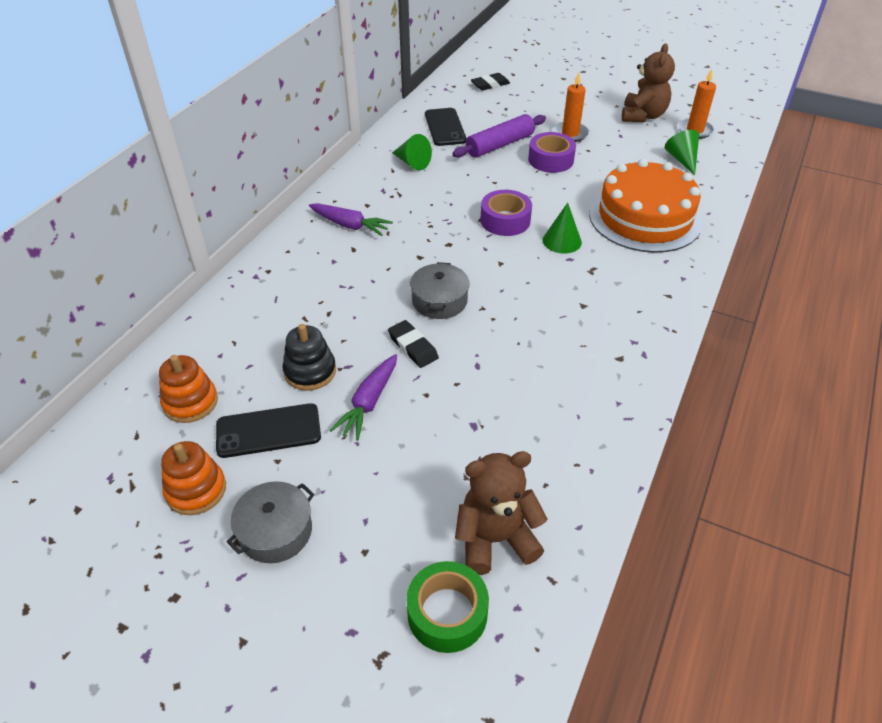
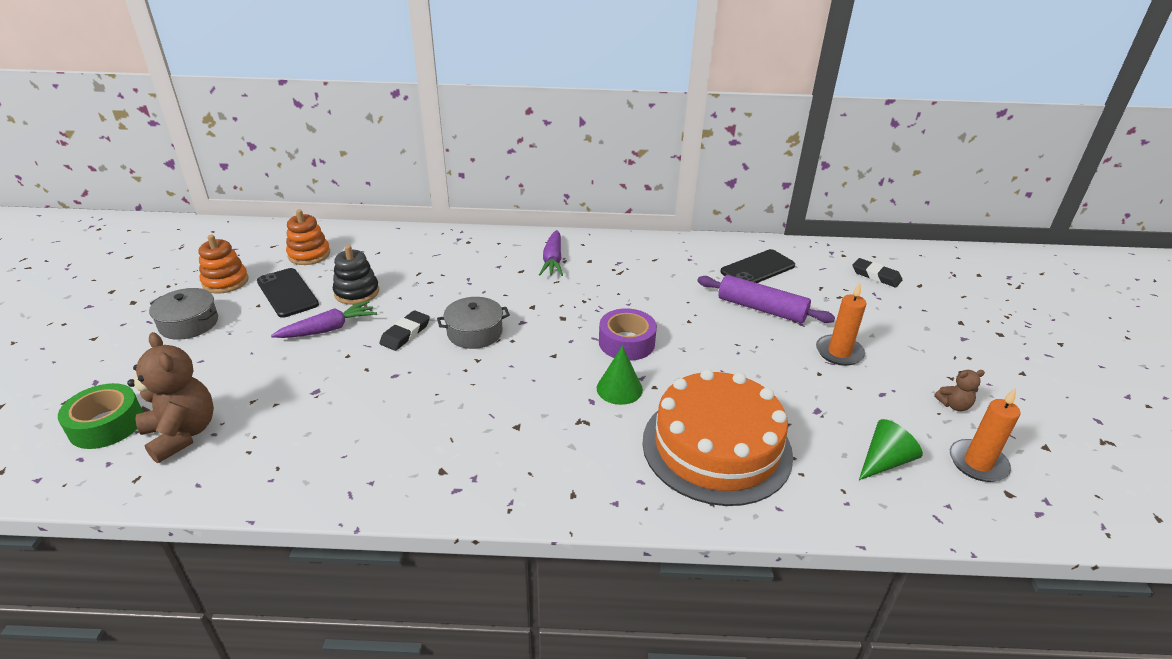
camera: 65 degrees right, 10 degrees down
purple carrot [330,354,397,441] -> purple carrot turned 150 degrees clockwise [271,301,377,338]
green cone [392,134,432,170] -> none
purple tape [528,132,576,173] -> none
brown teddy bear [622,43,675,122] -> brown teddy bear [934,370,985,411], size x0.49

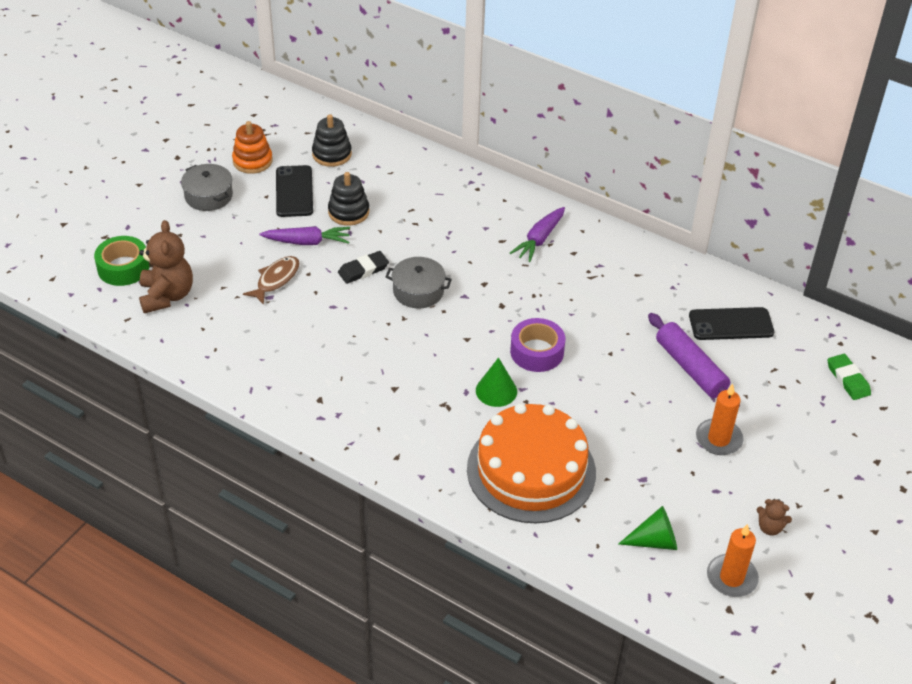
camera: 30 degrees right, 10 degrees up
orange stacking toy [286,209,330,265] -> black stacking toy [312,114,352,167]
black eraser [852,258,902,288] -> green eraser [828,354,871,400]
none -> brown fish [243,256,300,305]

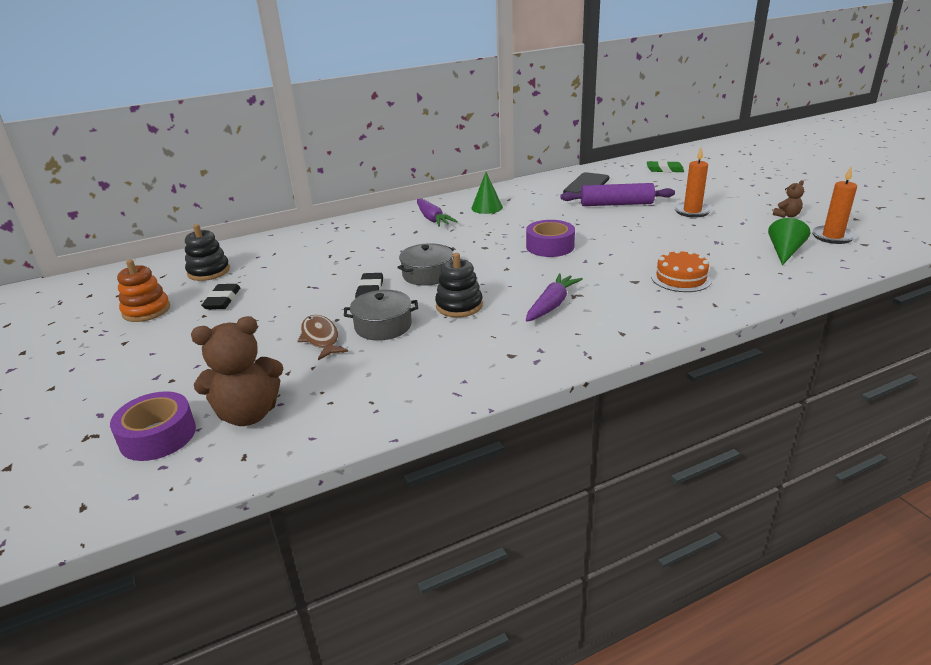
camera: 55 degrees left, 15 degrees down
green tape [94,236,149,286] -> purple tape [110,391,196,461]
brown teddy bear [139,220,193,313] -> brown teddy bear turned 135 degrees clockwise [191,316,283,426]
grey pot [181,164,233,211] -> grey pot moved to [344,290,418,341]
purple carrot [259,226,350,245] -> purple carrot moved to [526,273,583,322]
black phone [276,165,313,217] -> black eraser [201,284,241,309]
black stacking toy [328,172,369,226] -> black stacking toy moved to [435,253,483,317]
orange cake [467,403,596,523] -> orange cake [651,250,712,292], size x0.49
green cone [476,358,517,407] -> green cone moved to [471,172,503,214]

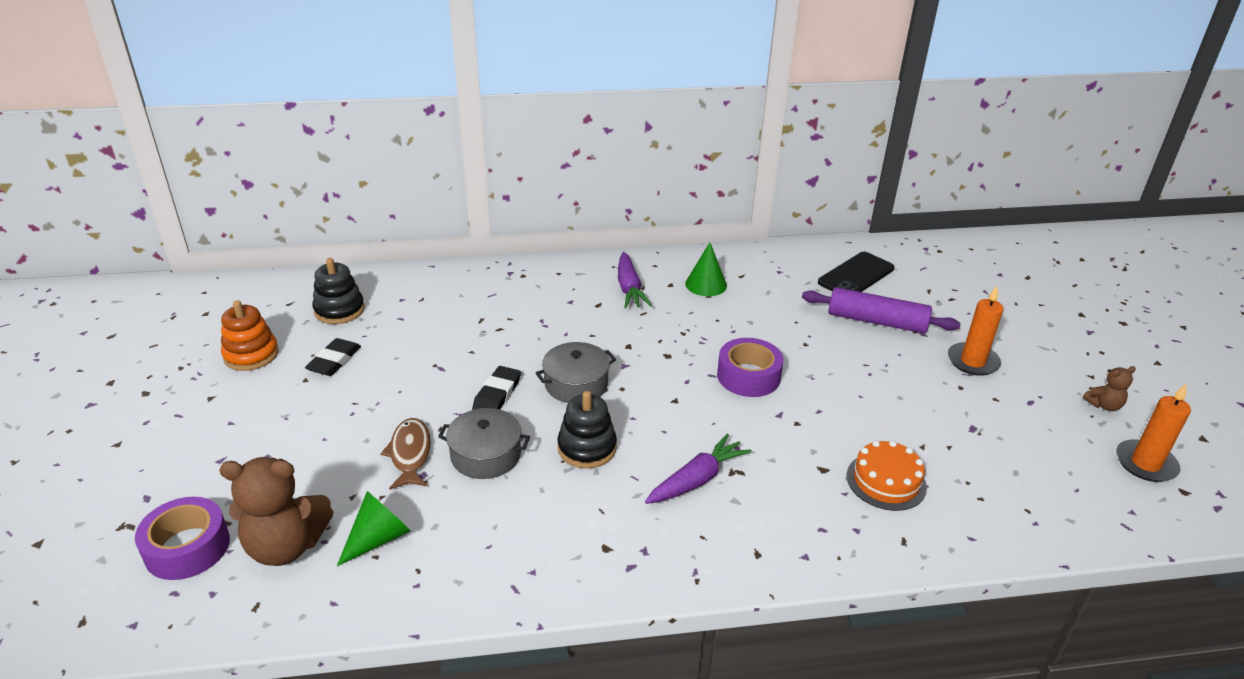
camera: 15 degrees right, 5 degrees up
green eraser [647,161,684,172] -> none
green cone [768,218,810,265] -> green cone moved to [337,491,411,566]

